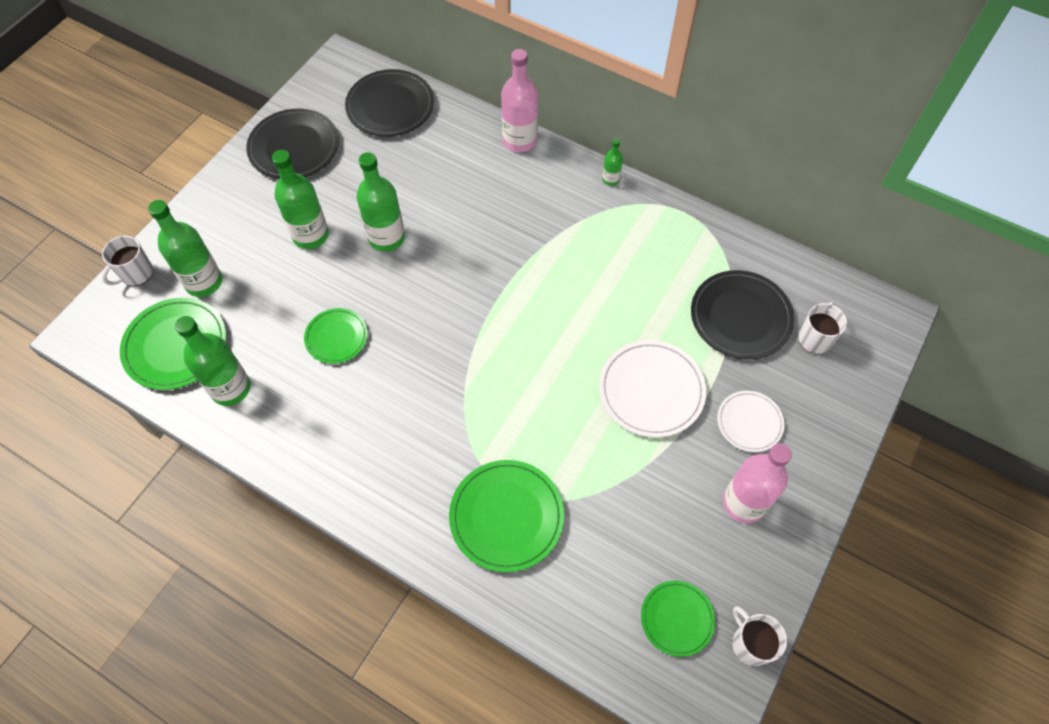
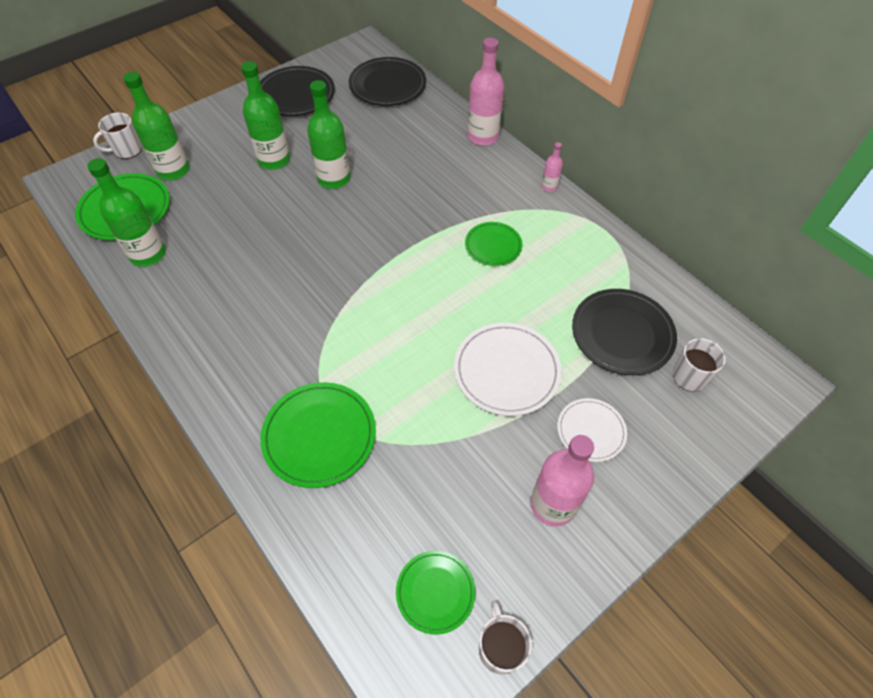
camera: 20 degrees right, 5 degrees down
green plate [304,308,368,364] -> green plate moved to [465,222,522,266]
green bottle [602,139,623,186] -> pink bottle [541,142,563,192]

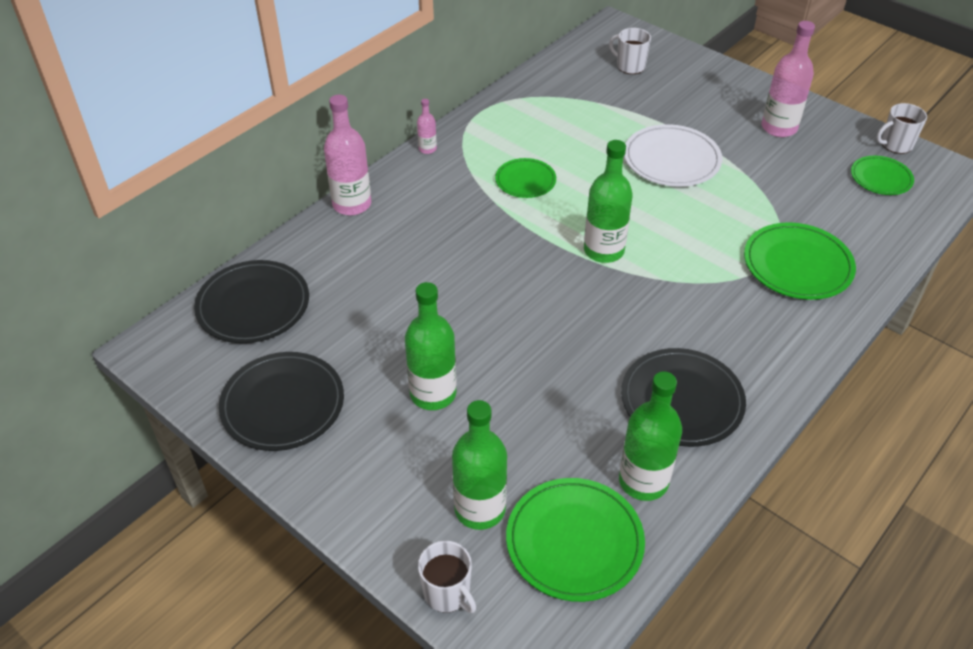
camera: 100 degrees left, 10 degrees down
green bottle [307,80,350,189] -> green bottle moved to [584,140,633,263]
white plate [557,398,627,462] -> none
black plate [572,289,677,375] -> black plate moved to [621,348,746,447]

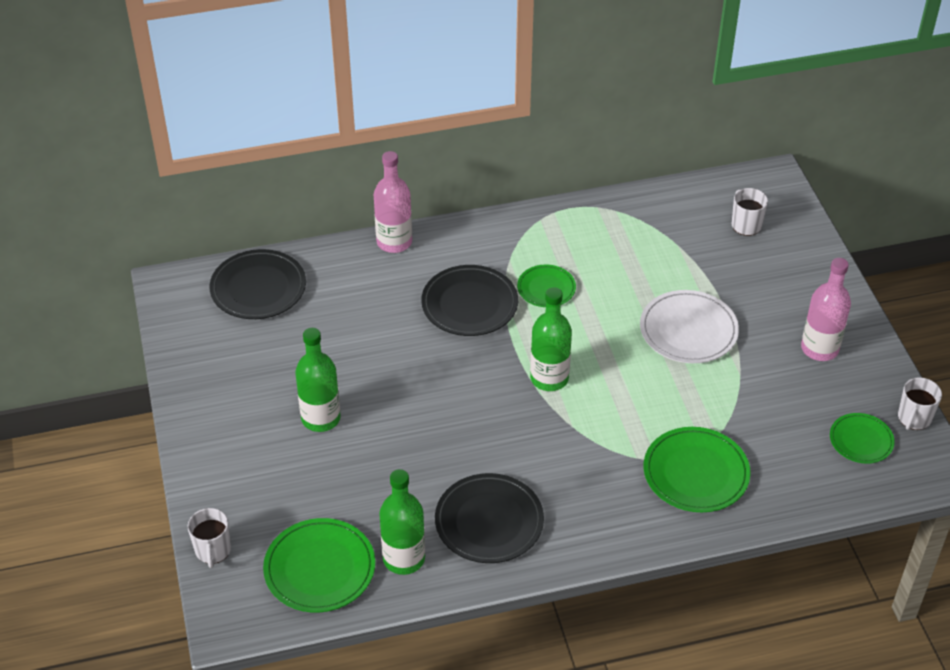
camera: 35 degrees right, 0 degrees up
black plate [219,352,344,451] -> black plate moved to [421,265,518,336]
pink bottle [417,99,437,154] -> none
green bottle [452,400,507,530] -> none
white mug [876,103,927,154] -> white mug turned 75 degrees counterclockwise [898,377,942,430]

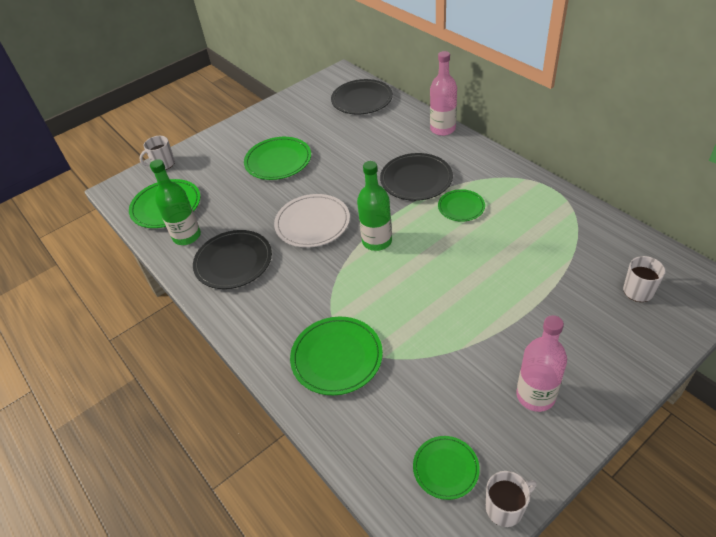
camera: 70 degrees right, 0 degrees up
green bottle [295,328,341,432] -> green plate [244,137,311,180]
white plate [640,290,739,363] -> white plate moved to [274,194,350,248]
white mug [898,377,942,430] -> white mug turned 150 degrees clockwise [486,471,537,527]

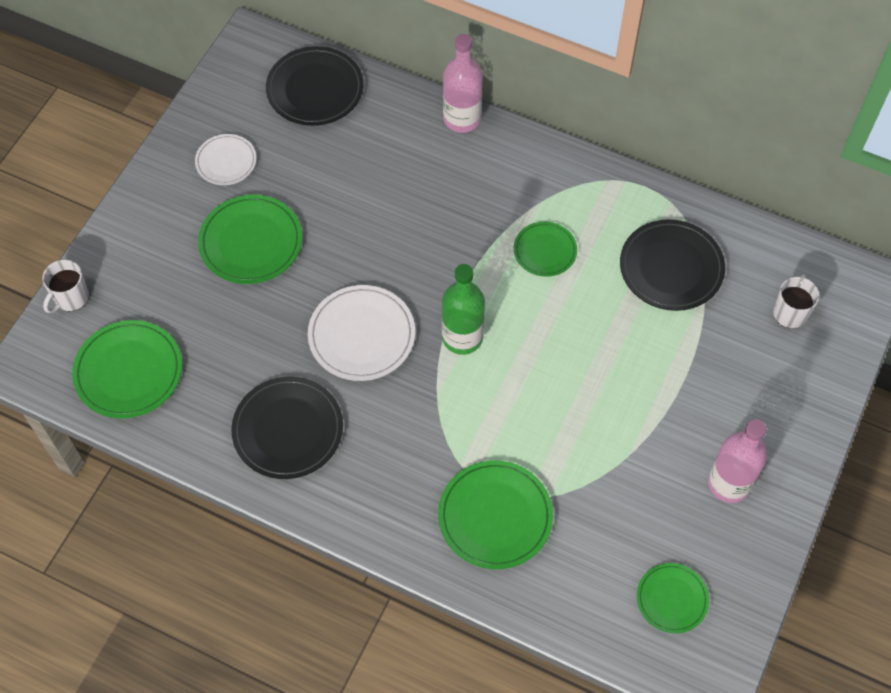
camera: 30 degrees left, 15 degrees up
green bottle [150,159,201,245] -> none
black plate [380,153,453,201] -> black plate moved to [620,219,725,311]
white mug [486,471,537,527] -> none
none -> white plate [195,134,257,185]

